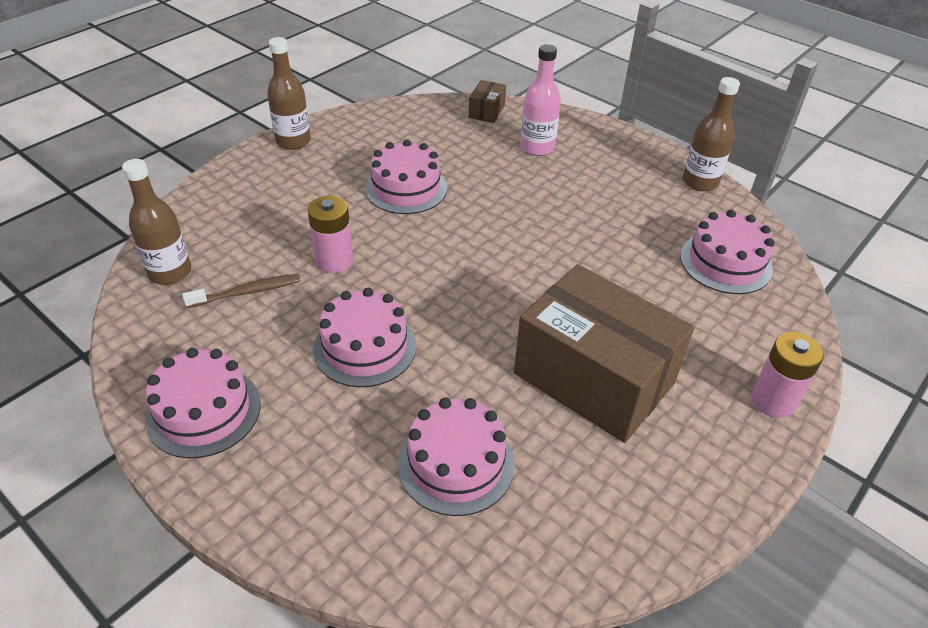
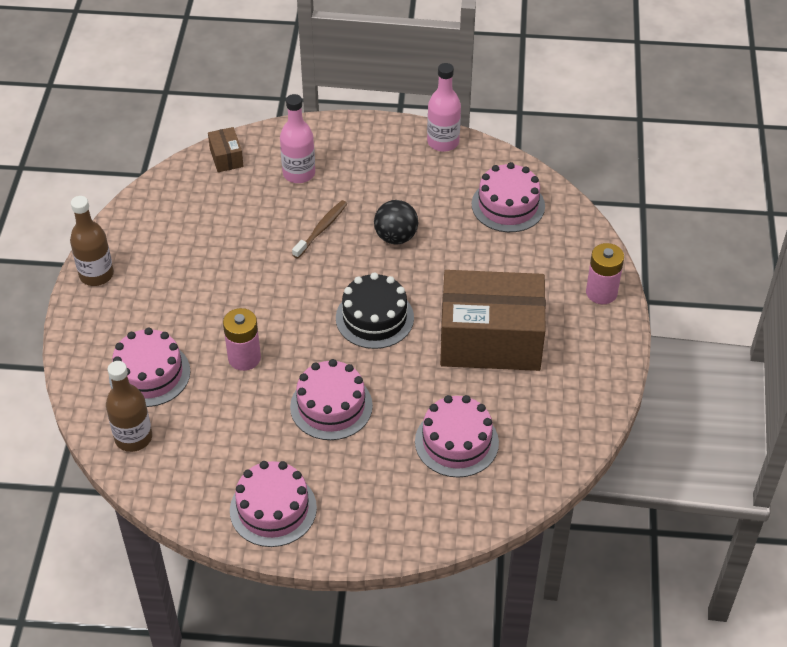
camera: 35 degrees left, 5 degrees up
brown toothbrush [182,274,301,308] -> brown toothbrush moved to [292,200,347,259]
pink cake [365,139,447,214] -> pink cake moved to [109,327,190,407]
brown bottle [683,77,740,191] -> pink bottle [427,63,461,152]
none -> black cake [336,272,414,349]
none -> black ball [374,200,418,244]

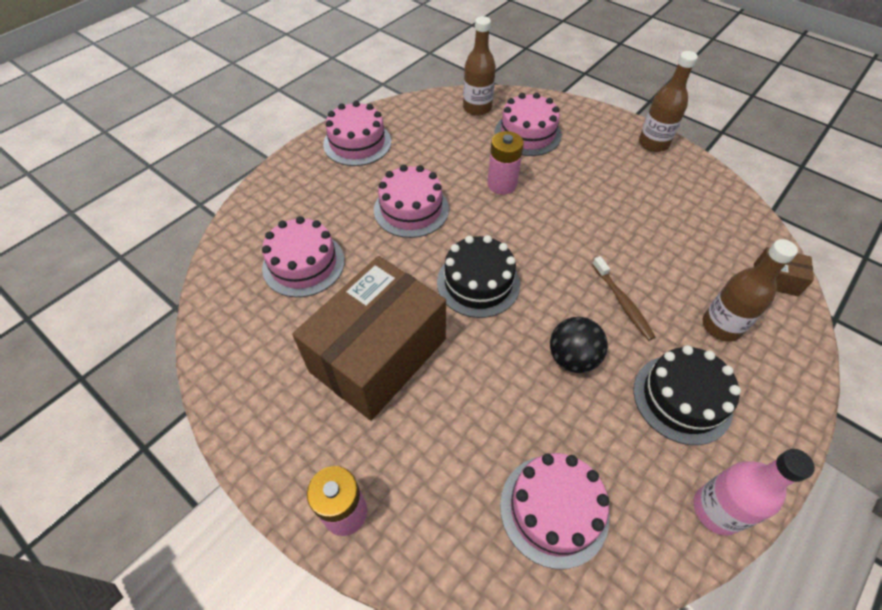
camera: 125 degrees right, 5 degrees up
pink bottle [280,94,315,183] -> brown bottle [703,239,798,342]
none -> black cake [633,345,741,445]

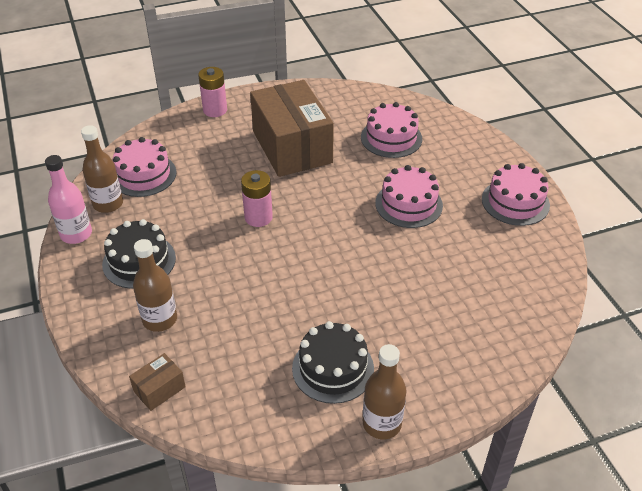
camera: 120 degrees right, 10 degrees down
black cake [437,235,520,318] -> black cake moved to [292,321,374,404]
brown bottle [463,16,496,116] -> brown bottle moved to [81,125,123,213]
pink battery [487,131,524,195] -> pink battery moved to [241,170,273,227]
pink cake [495,93,562,156] -> none
black ball [550,317,608,373] -> none
brown toothbrush [592,256,655,341] -> none

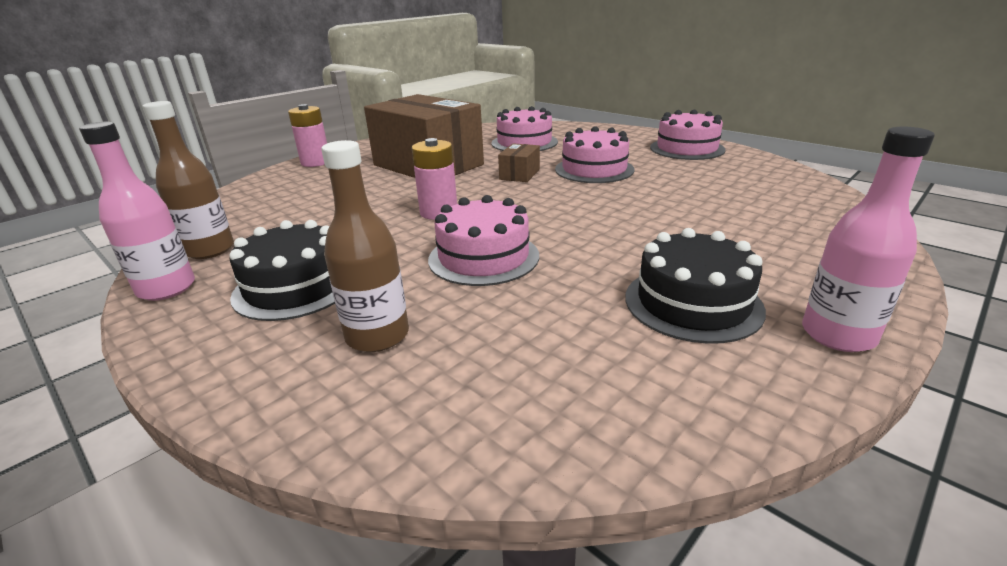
camera: 25 degrees left, 15 degrees down
pink cake [113,137,177,197] -> pink cake moved to [428,195,539,286]
brown box [129,353,186,411] -> brown box moved to [498,144,540,182]
brown bottle [363,344,406,439] -> pink bottle [802,127,935,352]

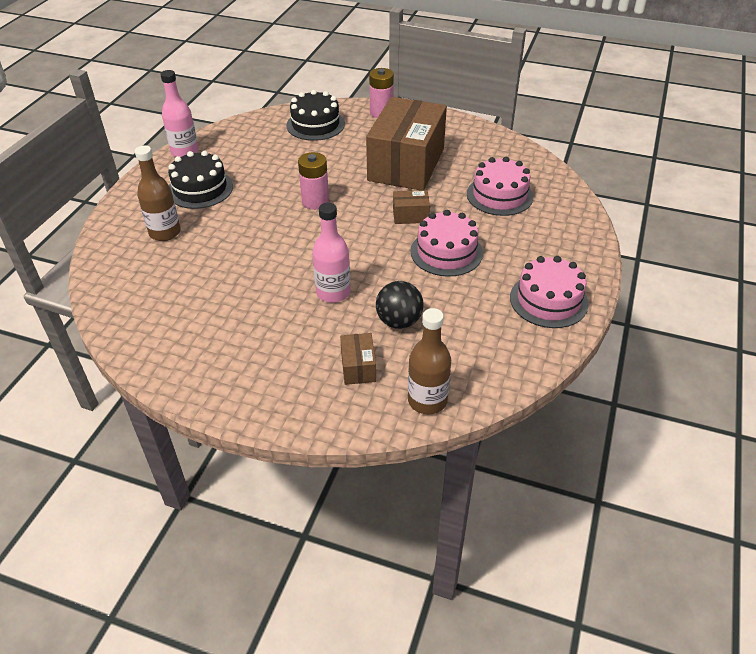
camera: 65 degrees right, 15 degrees up
brown bottle [143,101,234,259] -> brown bottle moved to [408,308,451,414]
pink cake [428,195,539,286] -> none
black cake [625,228,766,344] -> black cake moved to [286,90,345,141]
pink bottle [802,127,935,352] -> pink bottle moved to [312,203,351,303]
none -> brown box [340,333,376,385]
none -> black ball [376,281,424,329]

